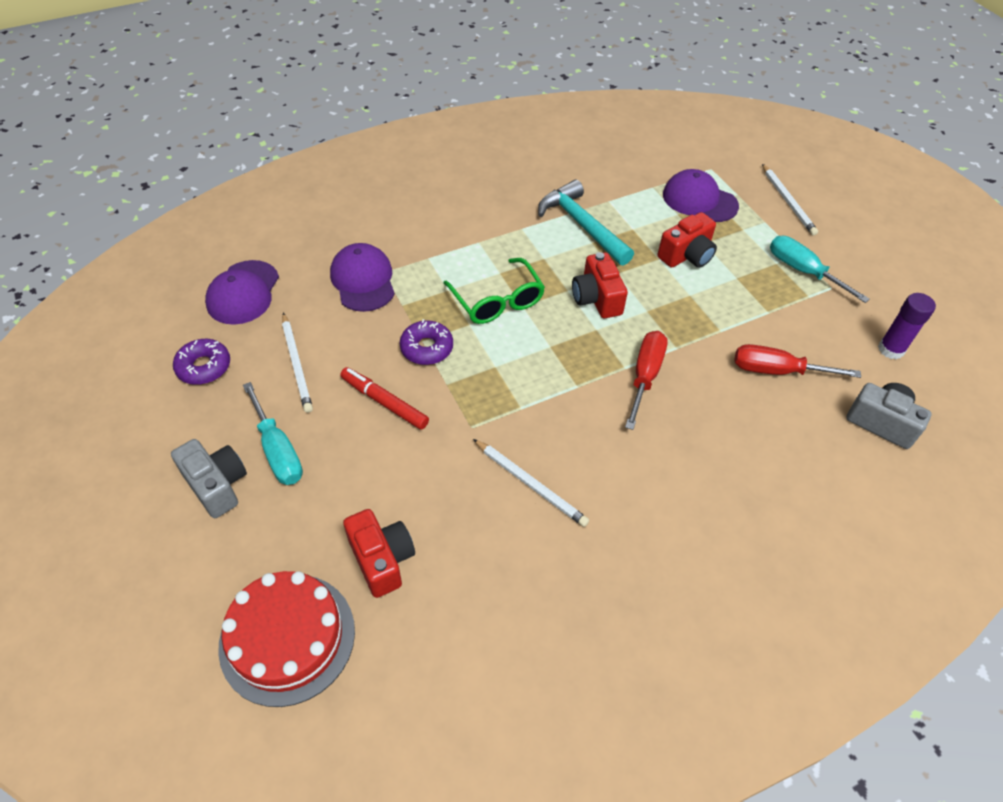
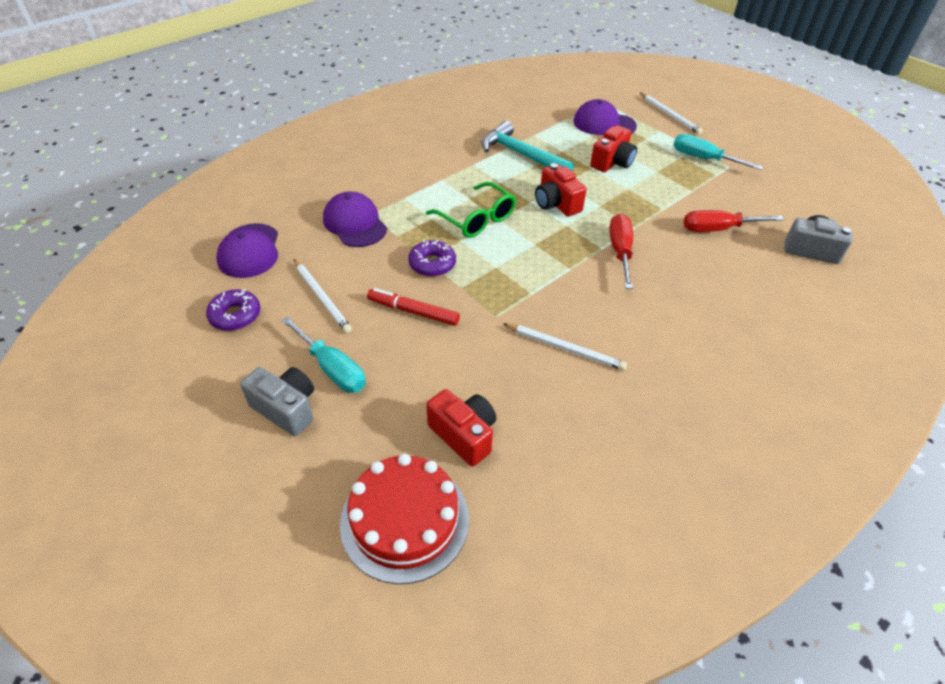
camera: 15 degrees left, 5 degrees down
purple glue stick [878,293,936,359] -> none

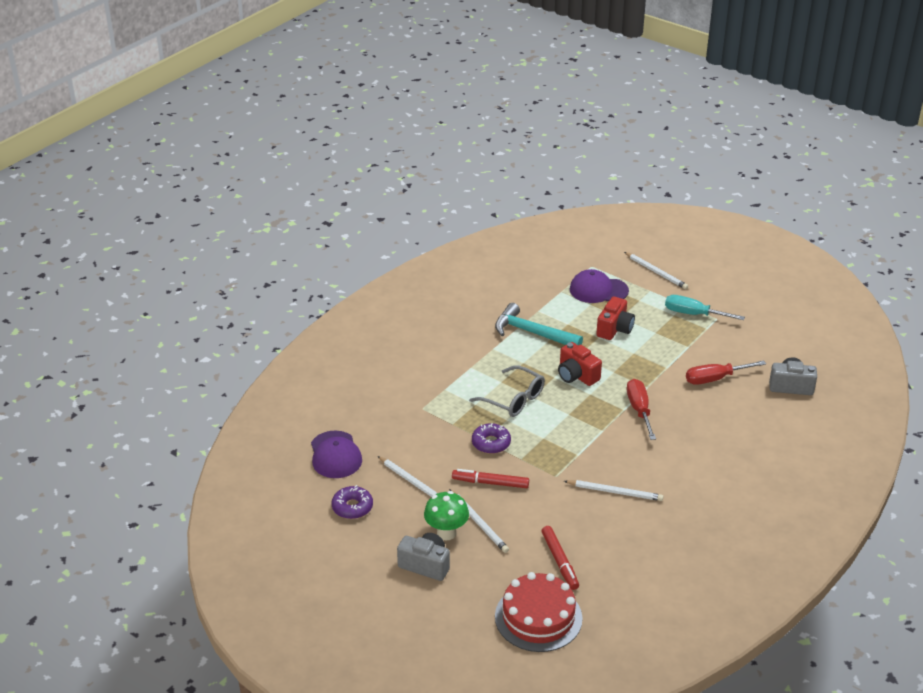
camera: 10 degrees left, 10 degrees down
turquoise screwdriver [281,316,366,393] -> green mushroom [424,491,469,540]
purple cap [323,191,387,247] -> none
green glasses [426,182,516,238] -> grey glasses [469,366,545,417]
red camera [426,389,496,467] -> red marker [541,526,579,590]
none -> white pencil [449,489,509,553]

